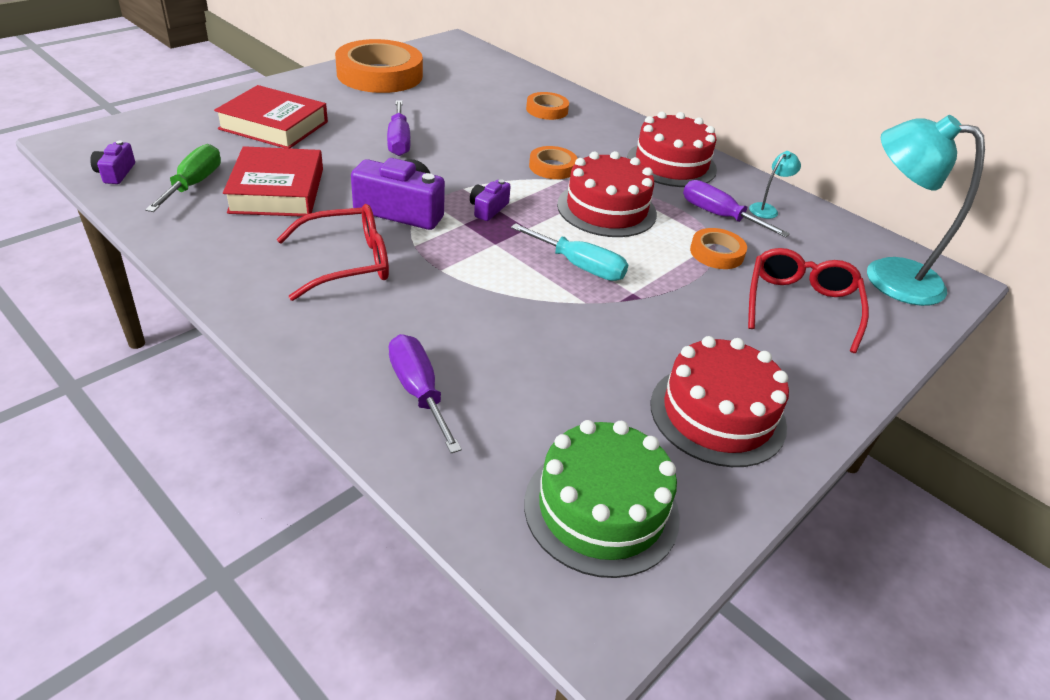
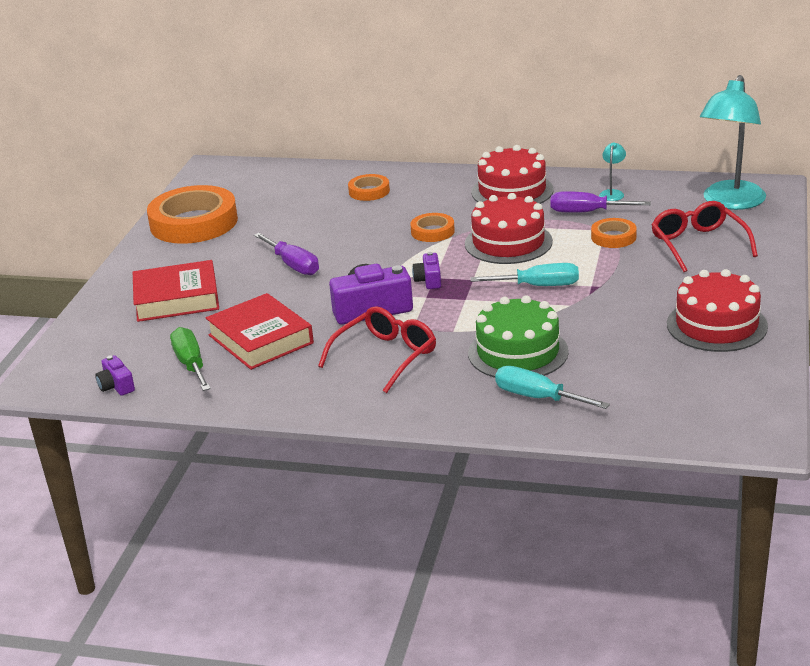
camera: 25 degrees left, 10 degrees down
purple screwdriver [389,334,462,453] -> turquoise screwdriver [495,366,610,409]
green cake [524,420,680,578] -> green cake moved to [468,295,569,378]
turquoise lamp [867,115,985,306] -> turquoise lamp turned 60 degrees counterclockwise [700,75,766,210]

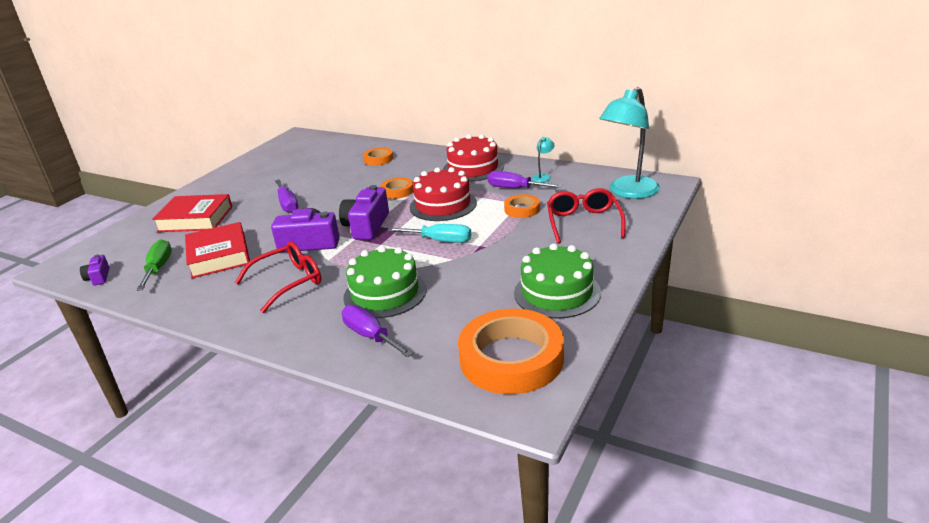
camera: 15 degrees right, 0 degrees up
orange tape [147,185,238,244] -> orange tape moved to [458,309,564,394]
purple camera [412,252,441,289] -> purple camera [339,185,389,240], size x1.91
turquoise screwdriver [495,366,610,409] -> purple screwdriver [342,305,413,358]
red cake [667,269,768,352] -> green cake [514,243,601,319]

